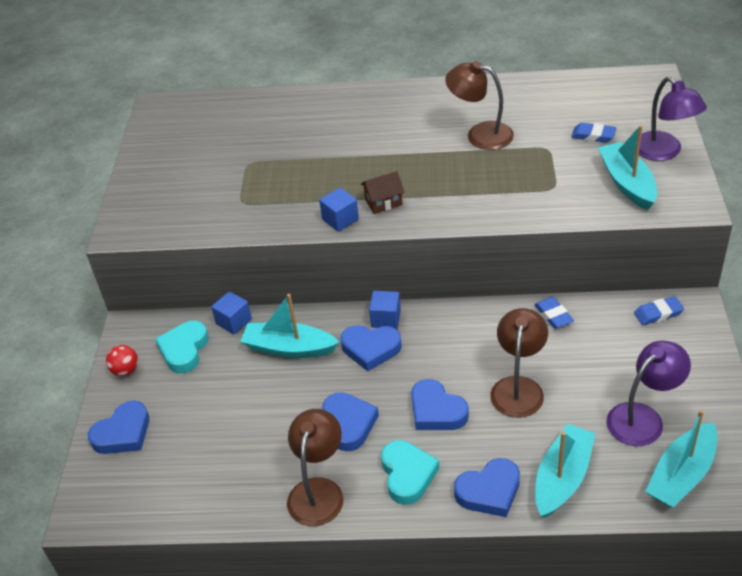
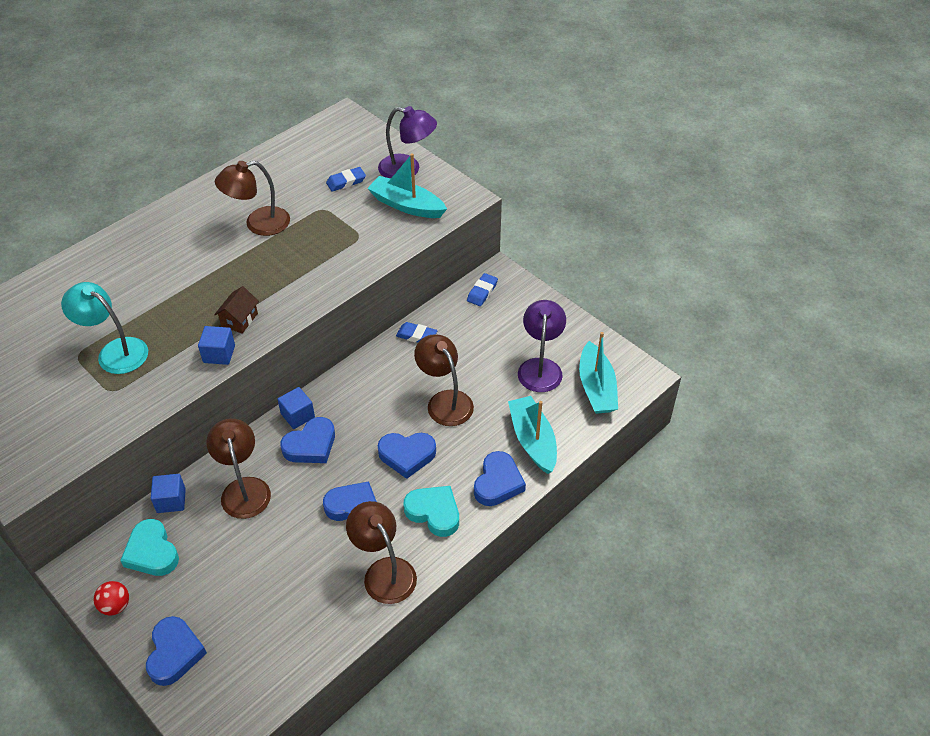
camera: 50 degrees left, 5 degrees up
turquoise boat [240,294,340,358] -> brown lamp [206,418,271,519]
none -> turquoise lamp [61,282,148,374]

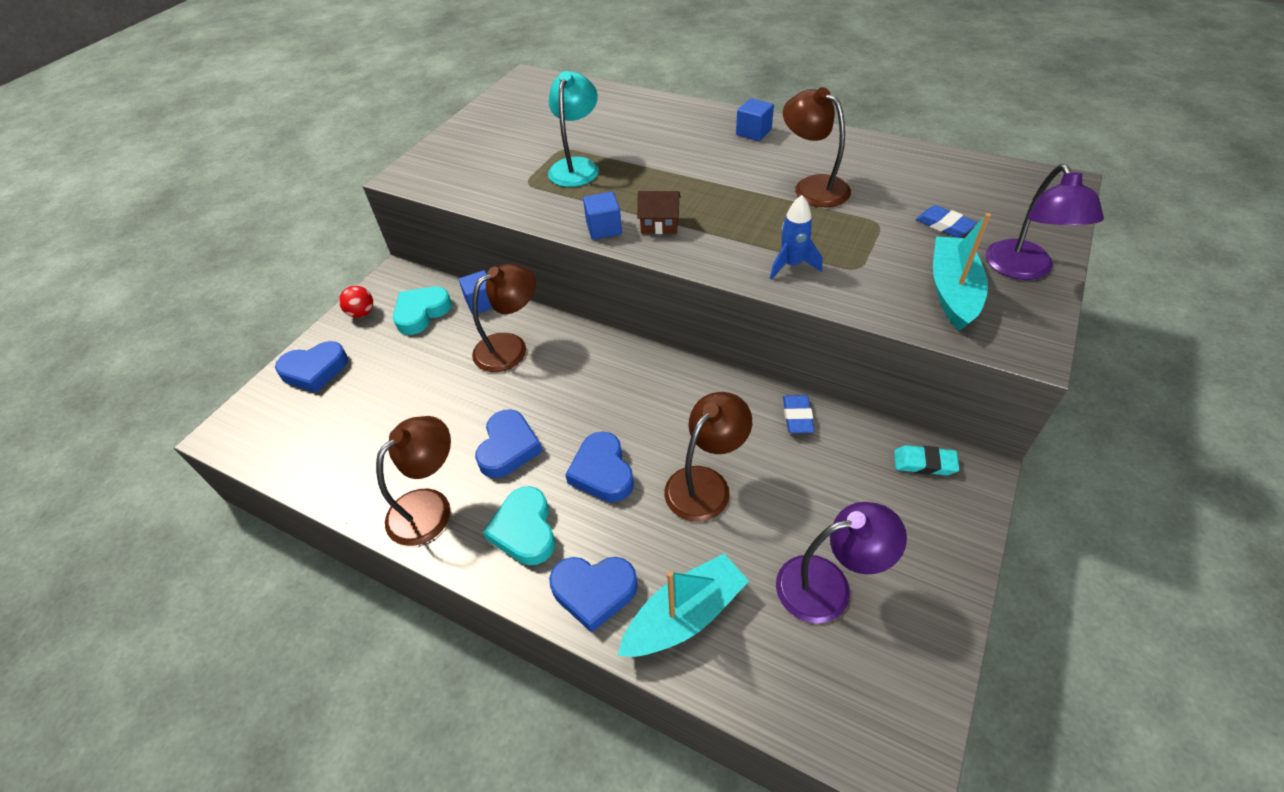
camera: 75 degrees right, 0 degrees up
blue cube [277,387,315,429] -> blue cube moved to [736,98,774,141]
blue heart [281,417,335,463] -> none
turquoise heart [403,486,459,537] -> turquoise heart turned 150 degrees clockwise [483,486,555,565]
blue eraser [467,273,498,306] -> turquoise eraser [894,445,959,475]
turquoise boat [579,332,618,414] -> none
none -> blue rocket [770,195,822,280]

